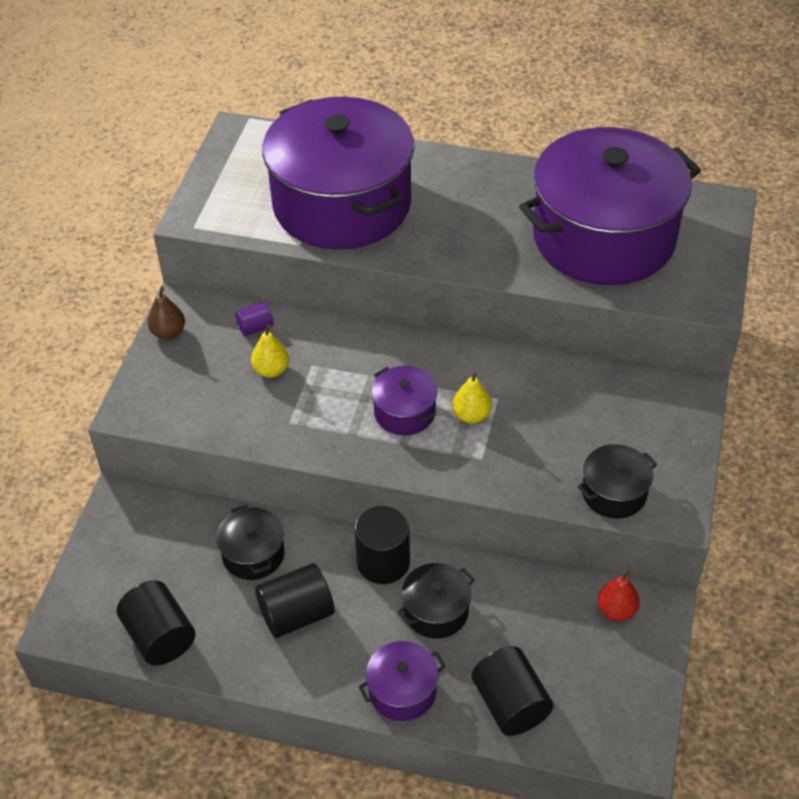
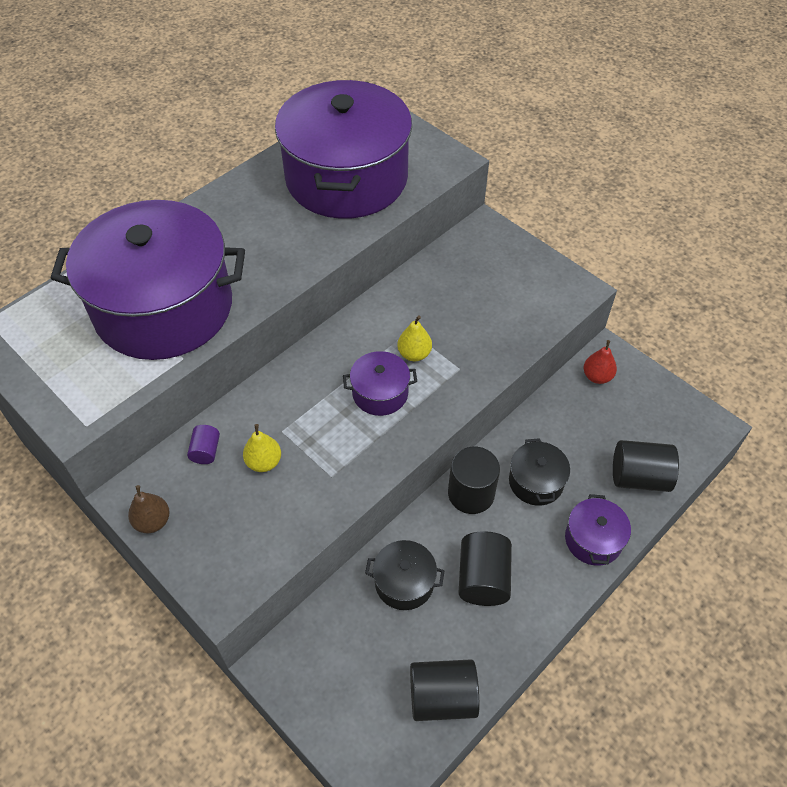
camera: 60 degrees left, 5 degrees up
black pot [577,444,657,519] -> none

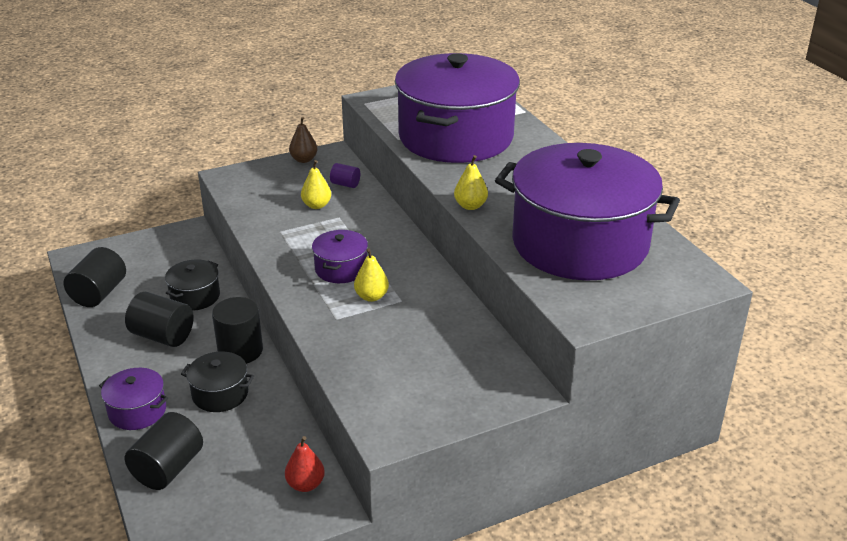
camera: 110 degrees right, 20 degrees down
none -> yellow pear [454,155,488,210]

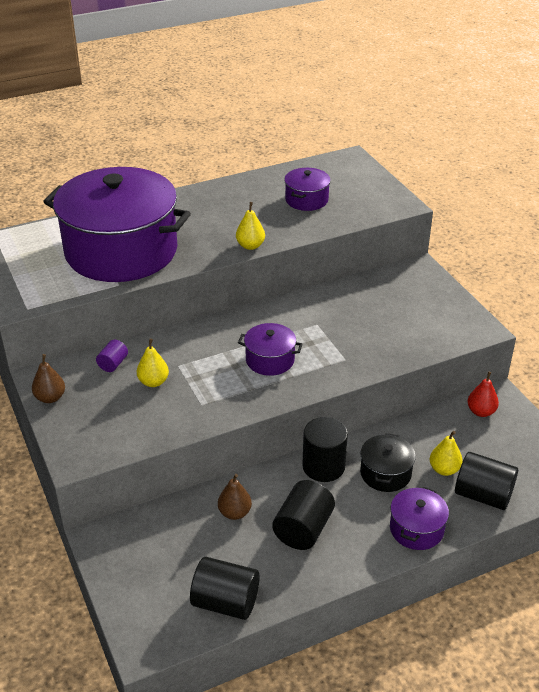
camera: 90 degrees left, 5 degrees up
black pot [165,260,220,311] -> brown pear [218,474,252,520]
yellow pear [354,249,389,302] -> yellow pear moved to [430,431,463,476]
purple pot [495,143,680,280] -> purple pot [284,168,331,211], size x0.42

